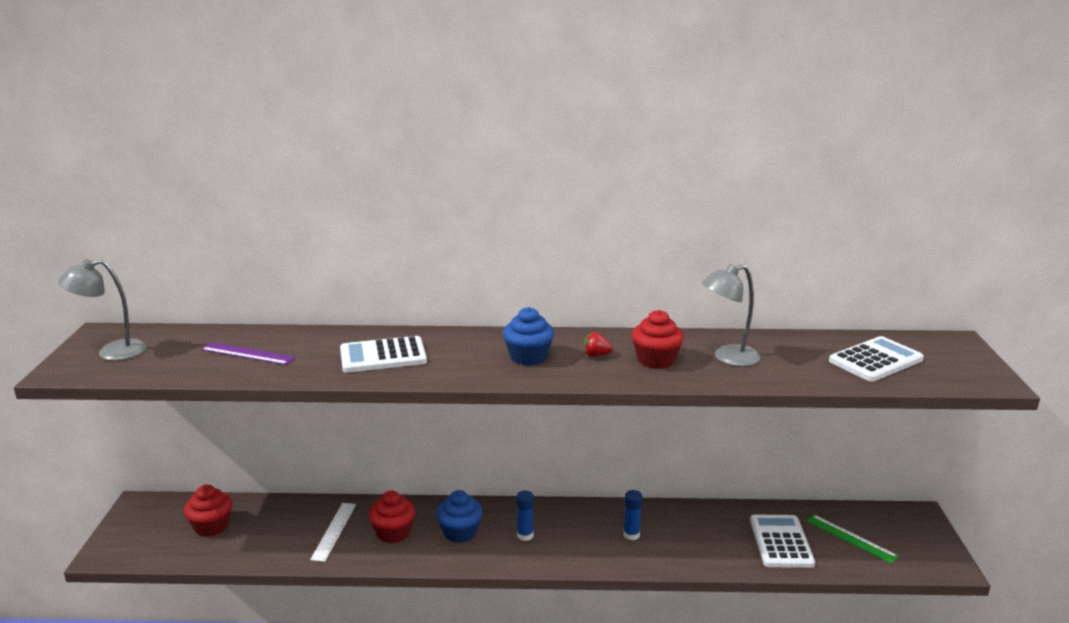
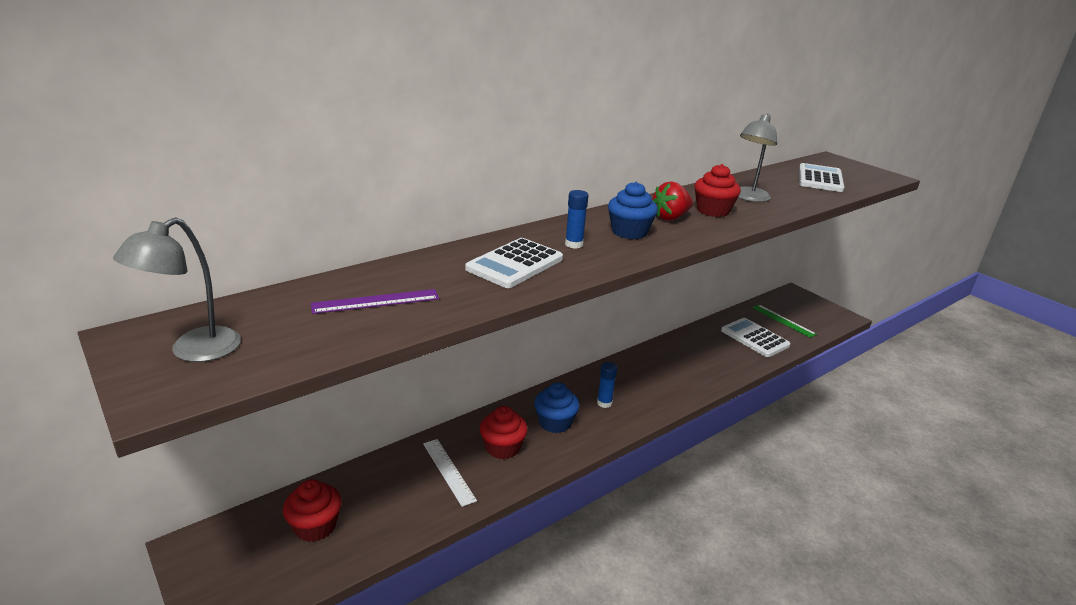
camera: 40 degrees left, 5 degrees up
red strawberry [584,332,613,356] -> red strawberry [652,181,693,221], size x1.65
blue glue stick [623,490,642,540] -> blue glue stick moved to [565,190,588,249]
green ruler [806,514,899,564] -> green ruler turned 45 degrees clockwise [752,305,817,338]

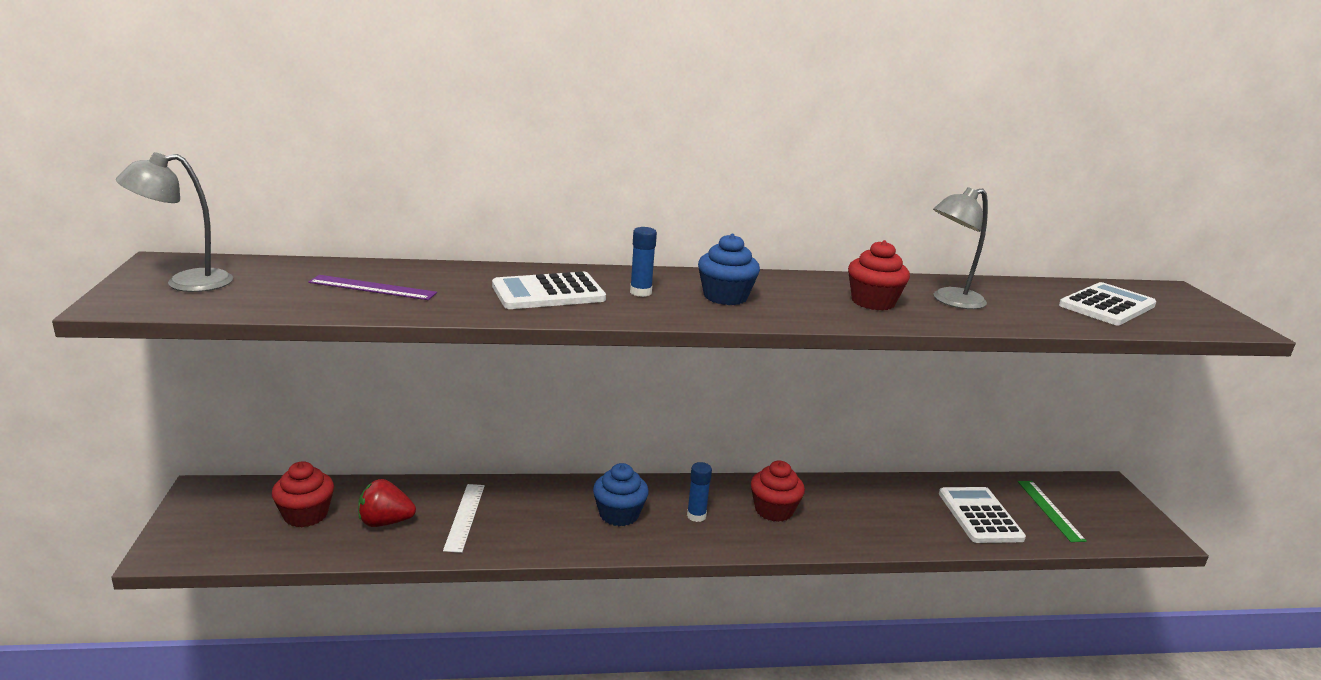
camera: 30 degrees right, 5 degrees down
red cupcake [480,406,528,459] -> red cupcake moved to [751,461,805,522]
red strawberry [652,181,693,221] -> red strawberry moved to [358,479,416,527]

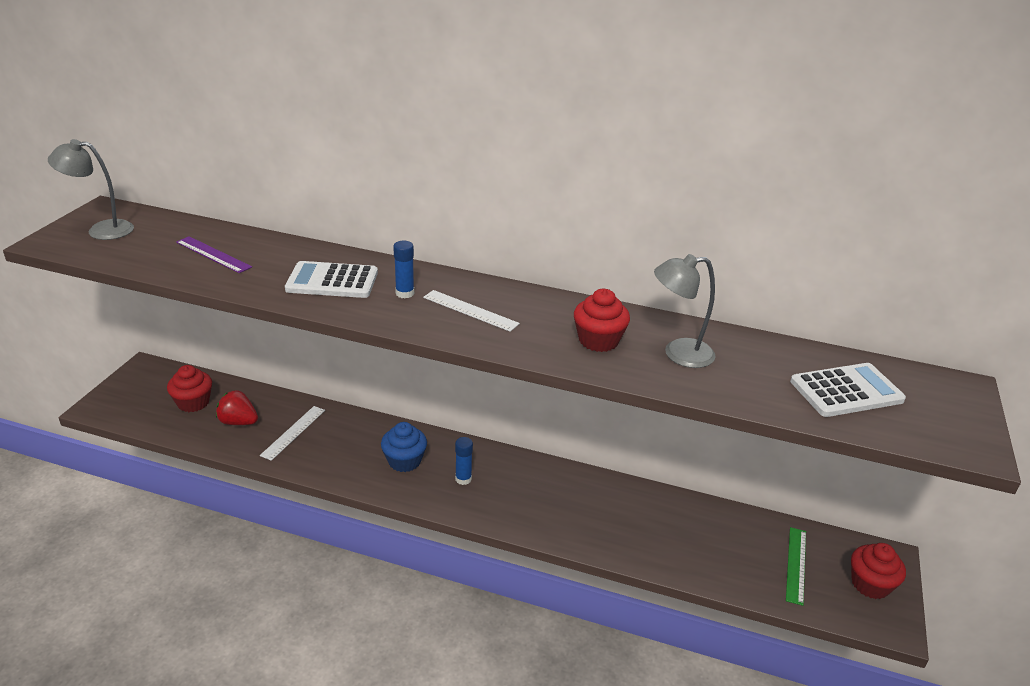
camera: 25 degrees right, 10 degrees up
blue cupcake [698,234,760,305] -> white ruler [423,290,520,332]
red cupcake [751,461,805,522] -> red cupcake moved to [851,543,906,599]
white calculator [939,487,1026,543] -> none

